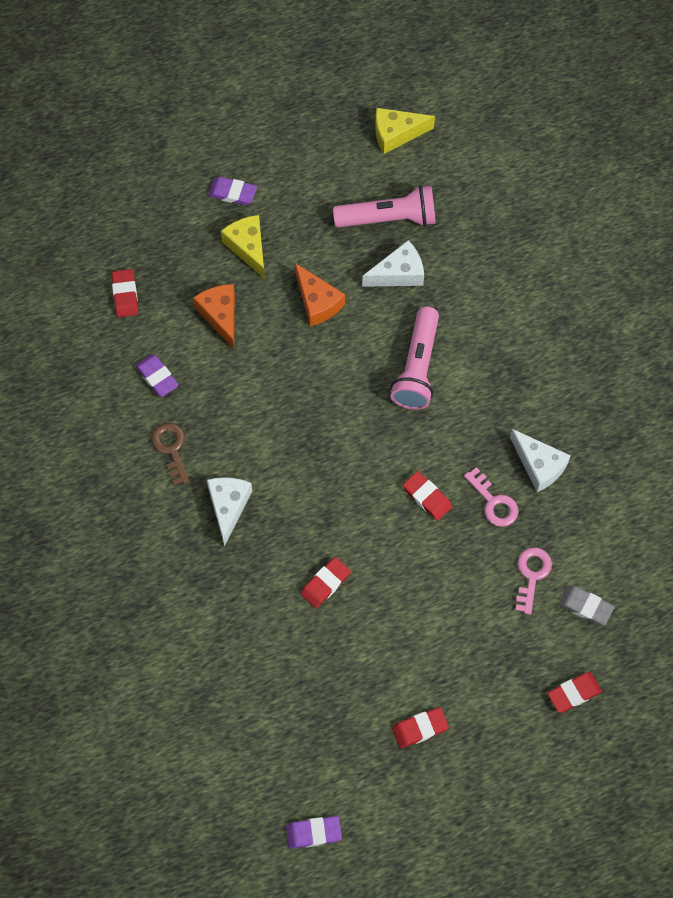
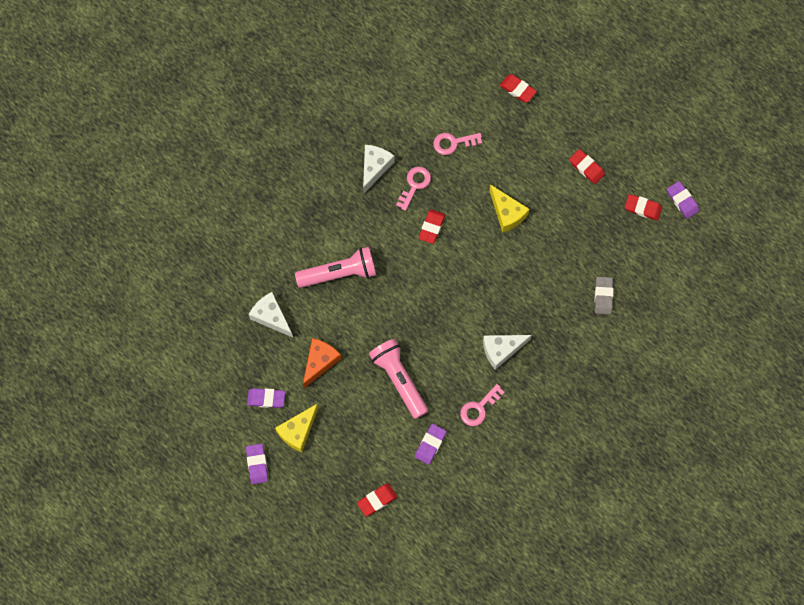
camera: 115 degrees left, 5 degrees up
brown key [151,423,190,485] -> pink key [460,384,505,426]
orange cheese [193,284,235,349] -> none
red eraser [301,557,351,608] -> red eraser moved to [625,194,662,221]
pink flashlight [333,185,436,227] -> pink flashlight moved to [369,339,428,419]
yellow cheese [375,108,435,154] -> yellow cheese moved to [489,184,529,233]
grey eraser [559,586,615,625] -> grey eraser moved to [595,277,613,314]
none -> purple eraser [247,388,285,408]

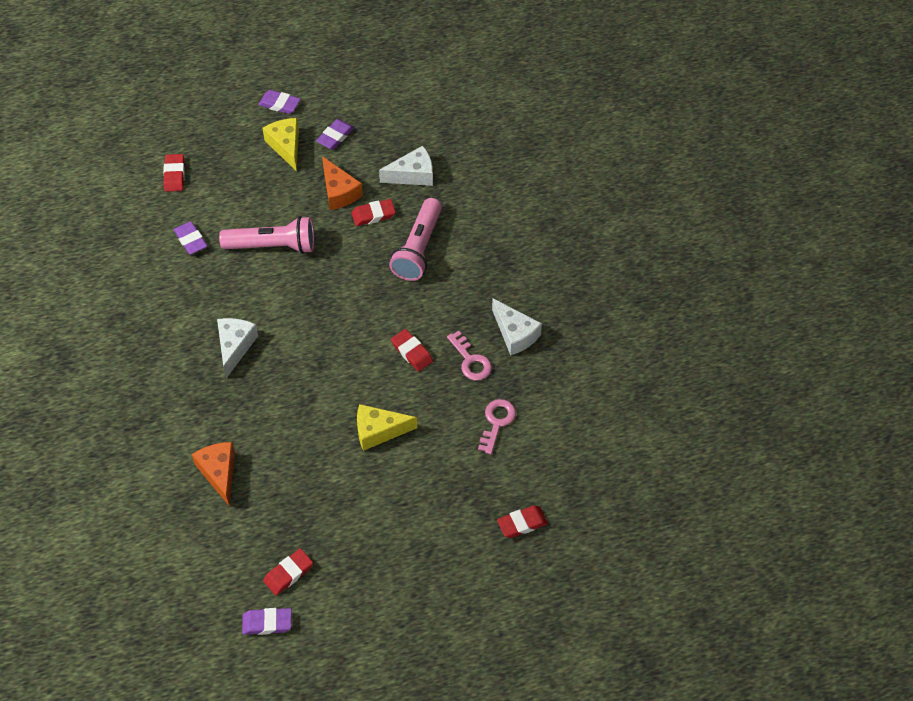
camera: 120 degrees right, 15 degrees down
pink key [460,384,505,426] -> none
red eraser [569,149,605,184] -> red eraser moved to [351,199,396,226]
grey eraser [595,277,613,314] -> orange cheese [192,442,235,507]

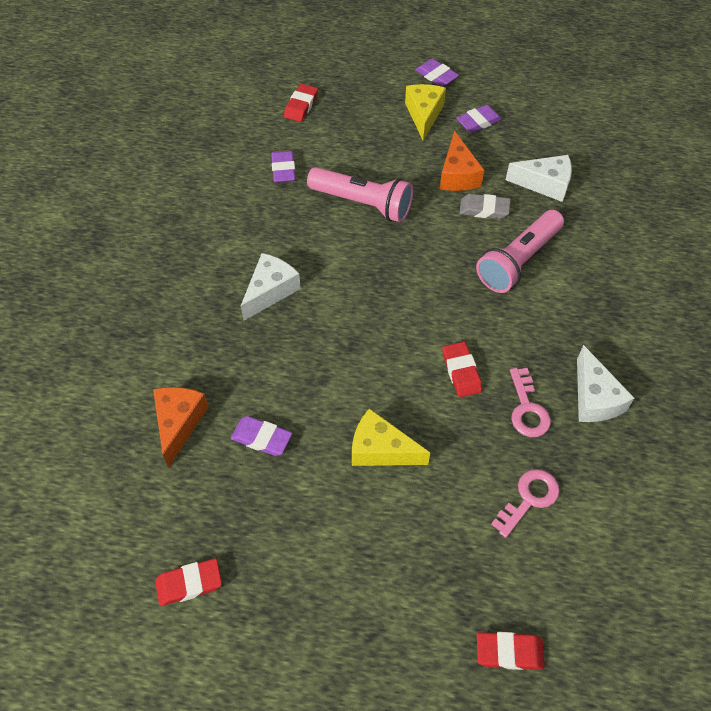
camera: 25 degrees right, 0 degrees up
purple eraser [242,608,291,635] -> purple eraser moved to [231,416,292,456]
red eraser [351,199,396,226] -> grey eraser [459,194,510,219]

